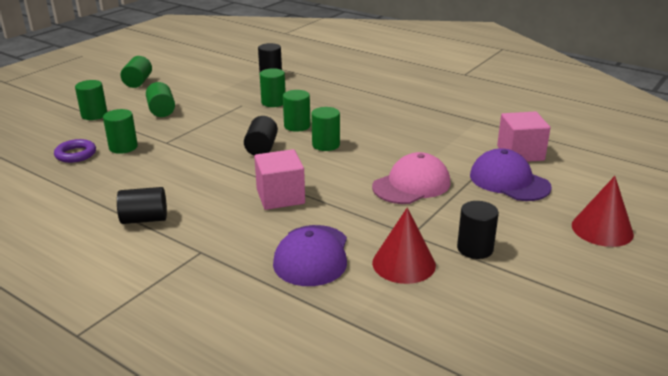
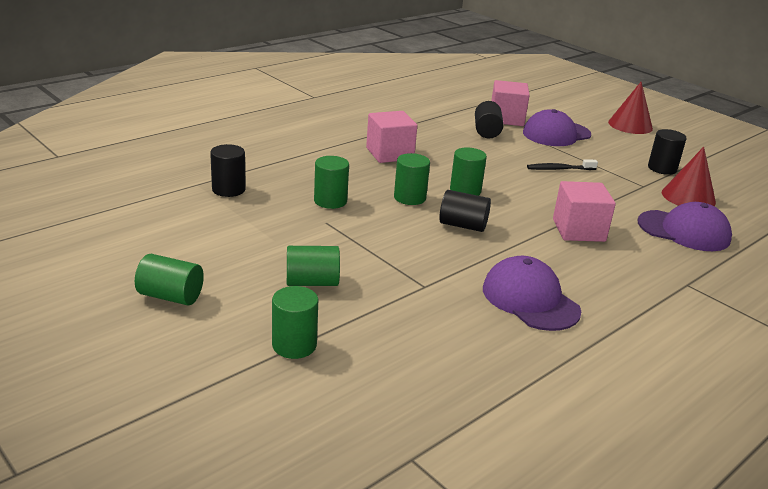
camera: 80 degrees left, 0 degrees up
purple ring [54,139,96,163] -> none
green cylinder [103,109,138,154] -> none
black cylinder [117,187,167,224] -> black cylinder moved to [475,101,504,138]
pink cap [372,152,450,204] -> black toothbrush [527,160,598,170]
none -> pink cube [366,111,417,163]
none -> purple cap [483,256,581,331]

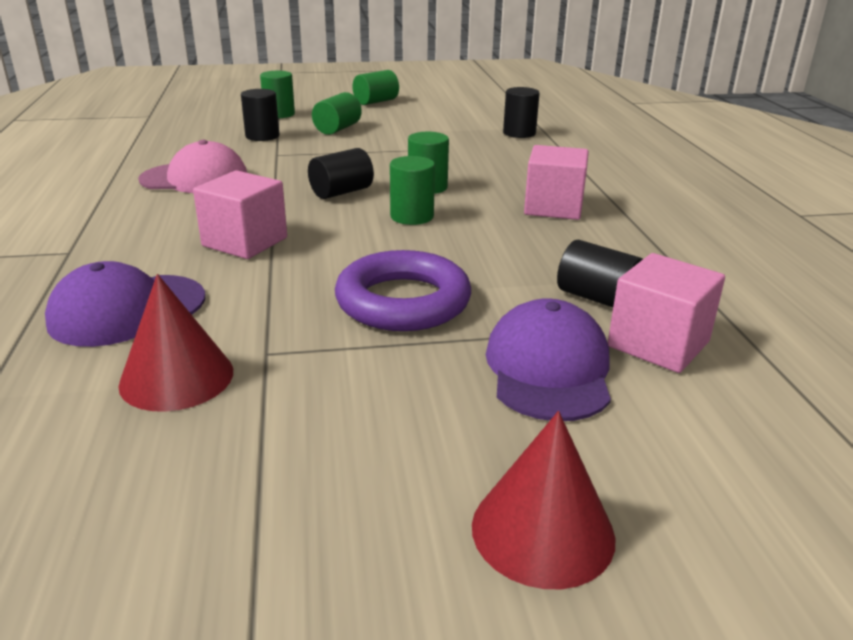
camera: 125 degrees right, 0 degrees up
green cylinder [314,156,349,209] -> none
purple cap [483,256,581,331] -> pink cap [138,140,247,193]
black toothbrush [527,160,598,170] -> purple ring [335,250,471,331]
black cylinder [648,129,687,175] -> black cylinder moved to [241,89,279,141]

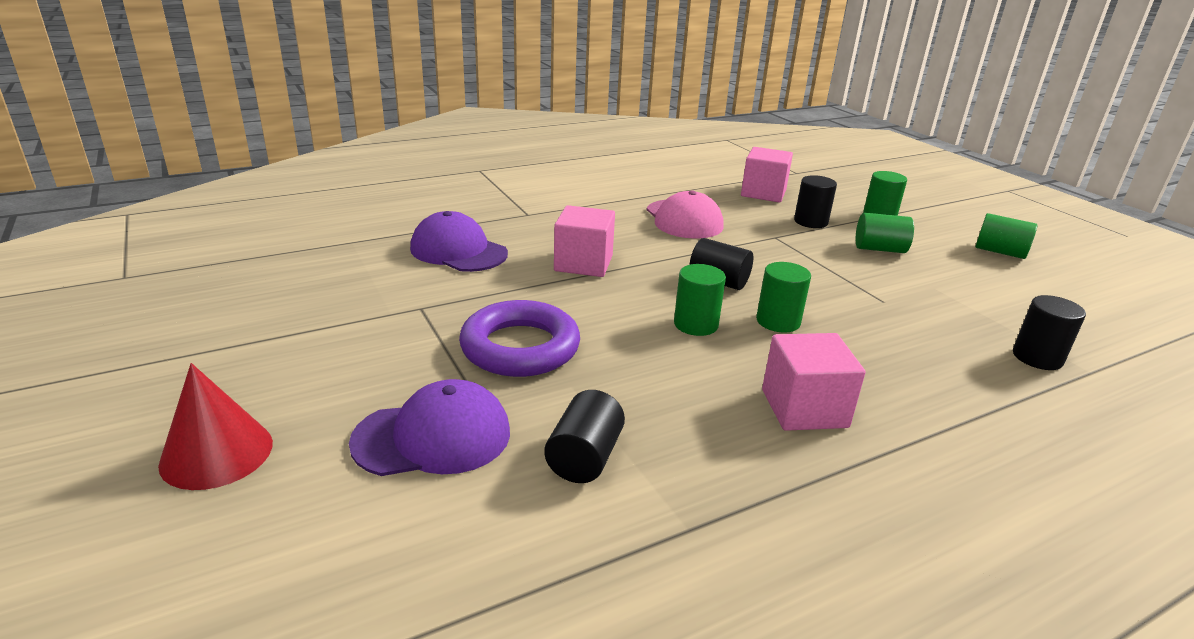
camera: 70 degrees right, 0 degrees up
red cone [118,274,233,412] -> none
pink cube [608,253,725,373] -> pink cube moved to [741,147,793,203]

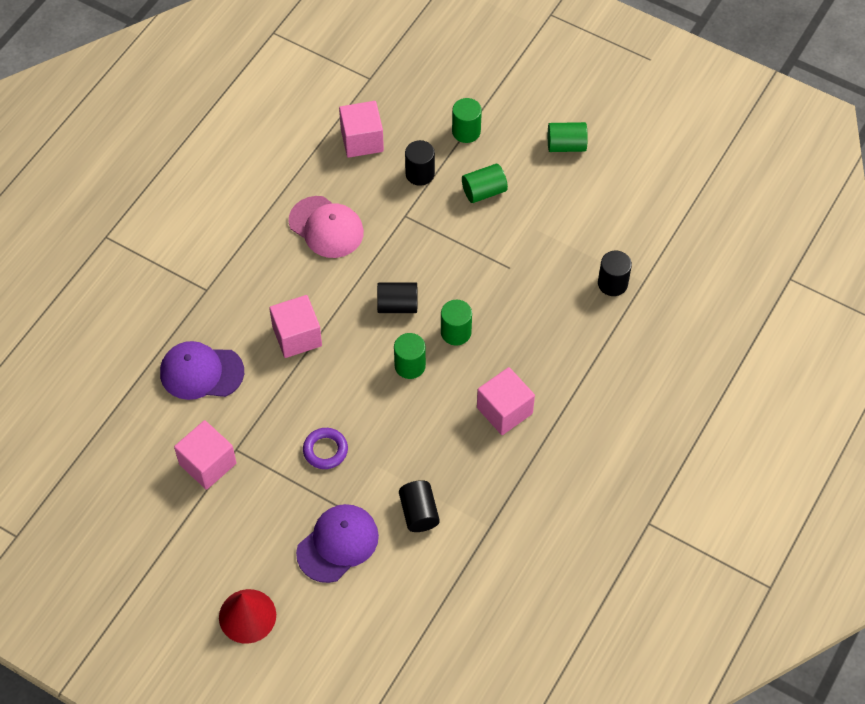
camera: 30 degrees left, 30 degrees up
purple ring [459,300,580,377] -> purple ring [303,428,348,469], size x0.57
none -> pink cube [174,420,237,490]

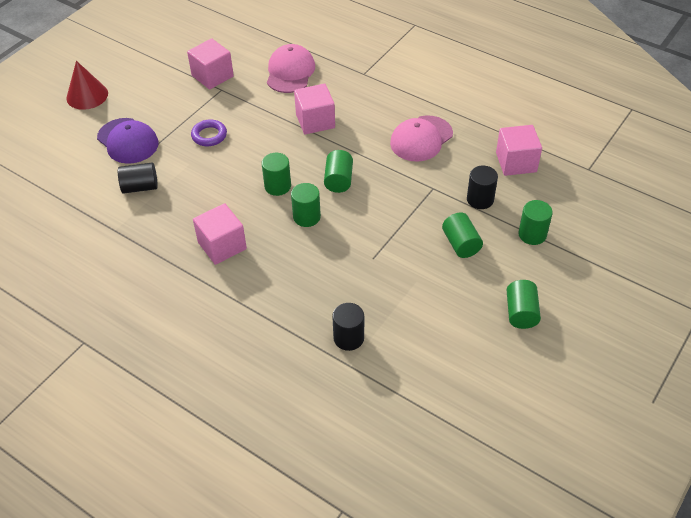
camera: 95 degrees right, 10 degrees down
purple cap [160,341,244,400] -> pink cap [267,44,315,93]
black cylinder [377,282,417,313] -> green cylinder [324,150,353,193]

